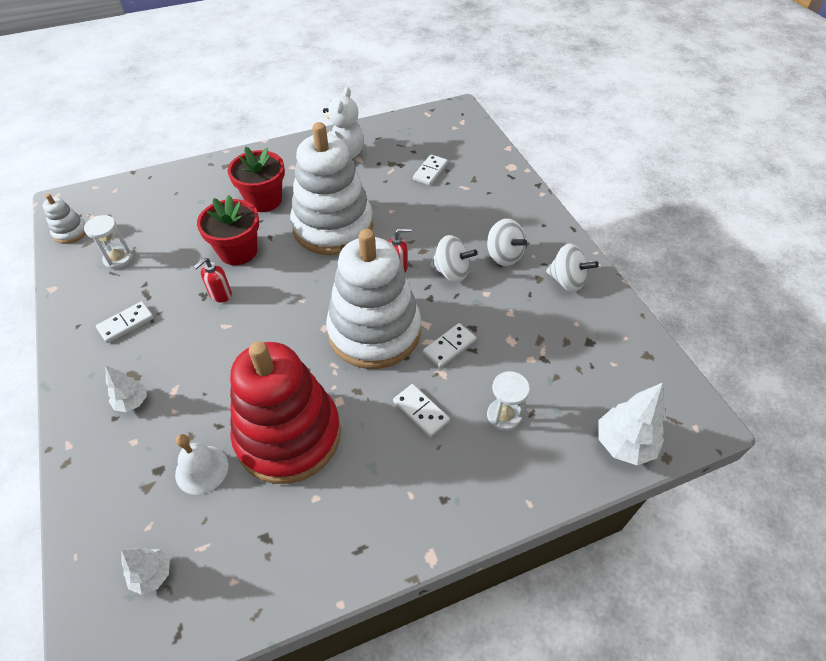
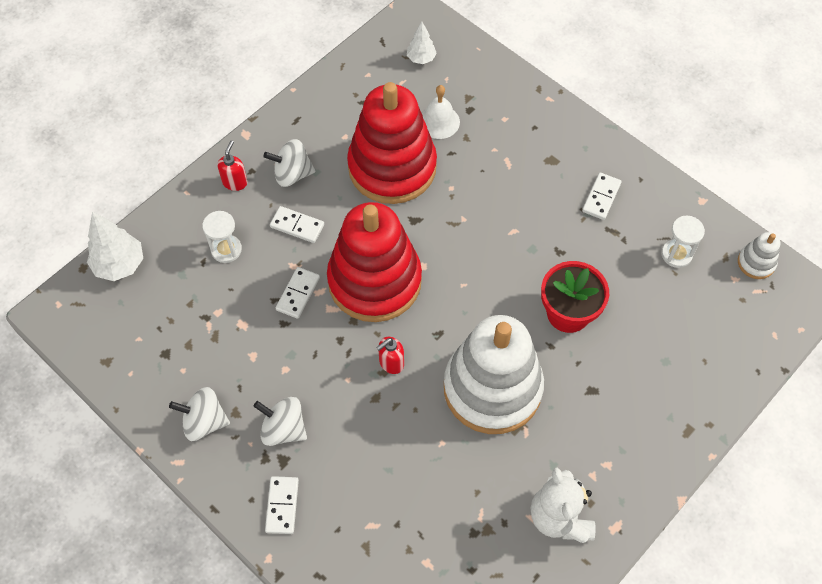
camera: 155 degrees right, 10 degrees up
white tree [105,365,147,412] -> none
red soap dispenser [193,258,232,302] -> red soap dispenser moved to [217,140,247,191]
red flower pot [228,147,285,212] -> none
white stacking toy [326,229,421,369] -> red stacking toy [327,202,422,322]
white domino [413,154,448,185] -> white domino moved to [265,476,299,534]
white spinning top [431,235,478,282] -> white spinning top moved to [264,139,315,187]

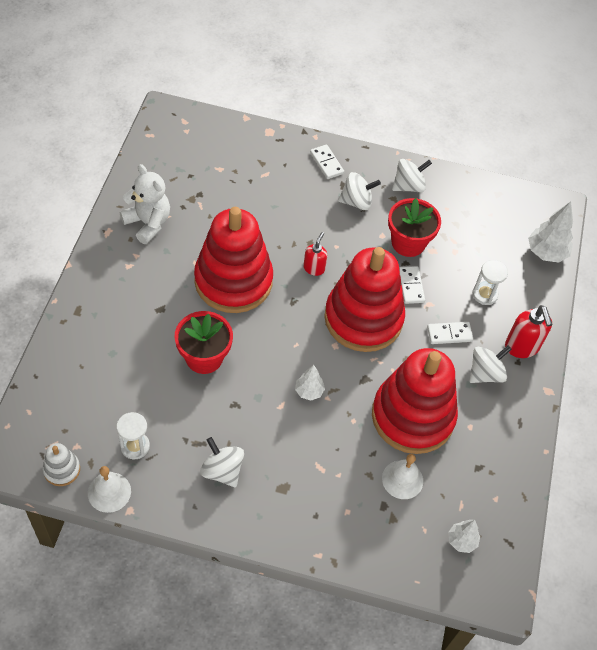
camera: 145 degrees right, 5 degrees down
red soap dispenser [217,140,247,191] -> red soap dispenser [505,305,553,358], size x1.59
white stacking toy [444,315,544,434] -> red stacking toy [194,207,273,313]
white domino [582,173,622,220] -> white spinning top [200,437,244,487]
none -> white bell [88,466,131,513]
none -> white tree [295,365,325,400]
none -> red flower pot [388,198,441,257]

